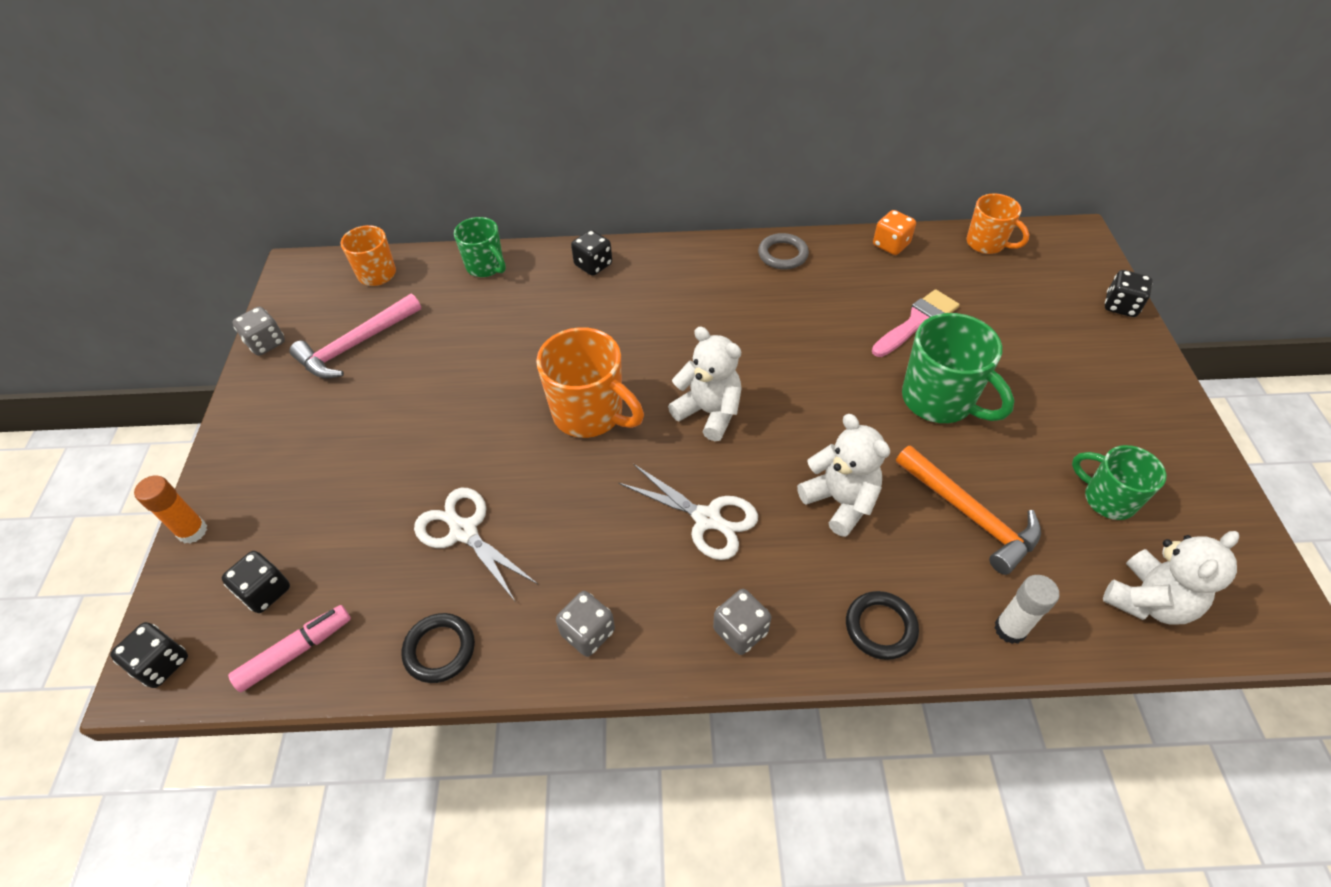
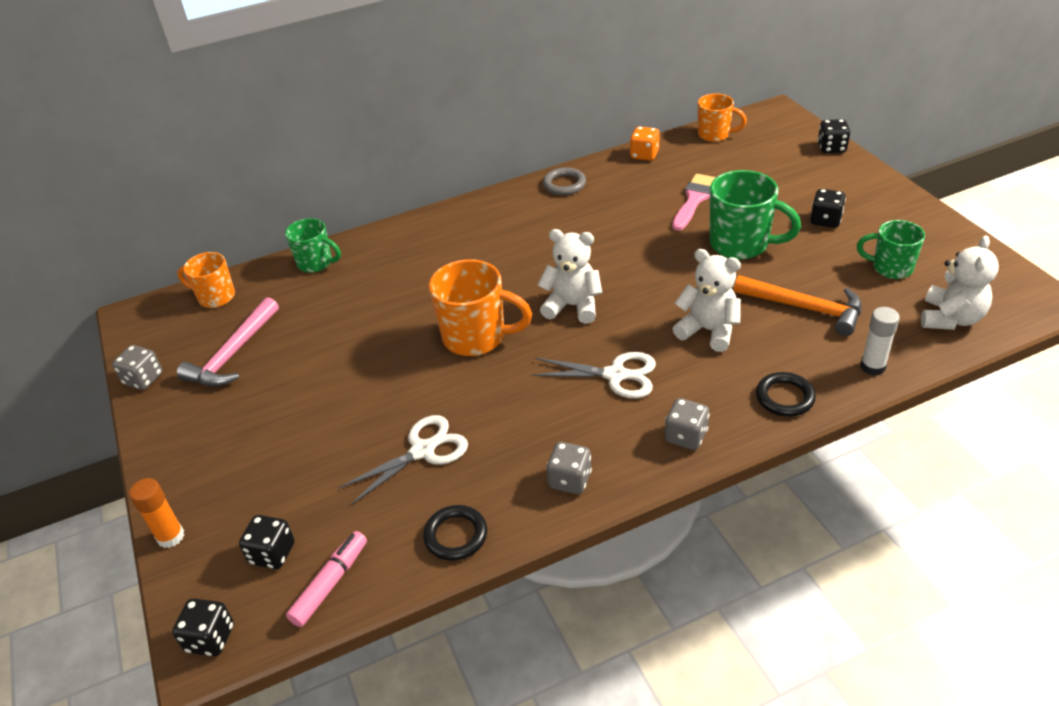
camera: 20 degrees left, 10 degrees down
white scissors [414,488,538,601] -> white scissors turned 120 degrees clockwise [338,415,468,505]
black dice [571,230,612,276] -> black dice moved to [810,189,846,228]

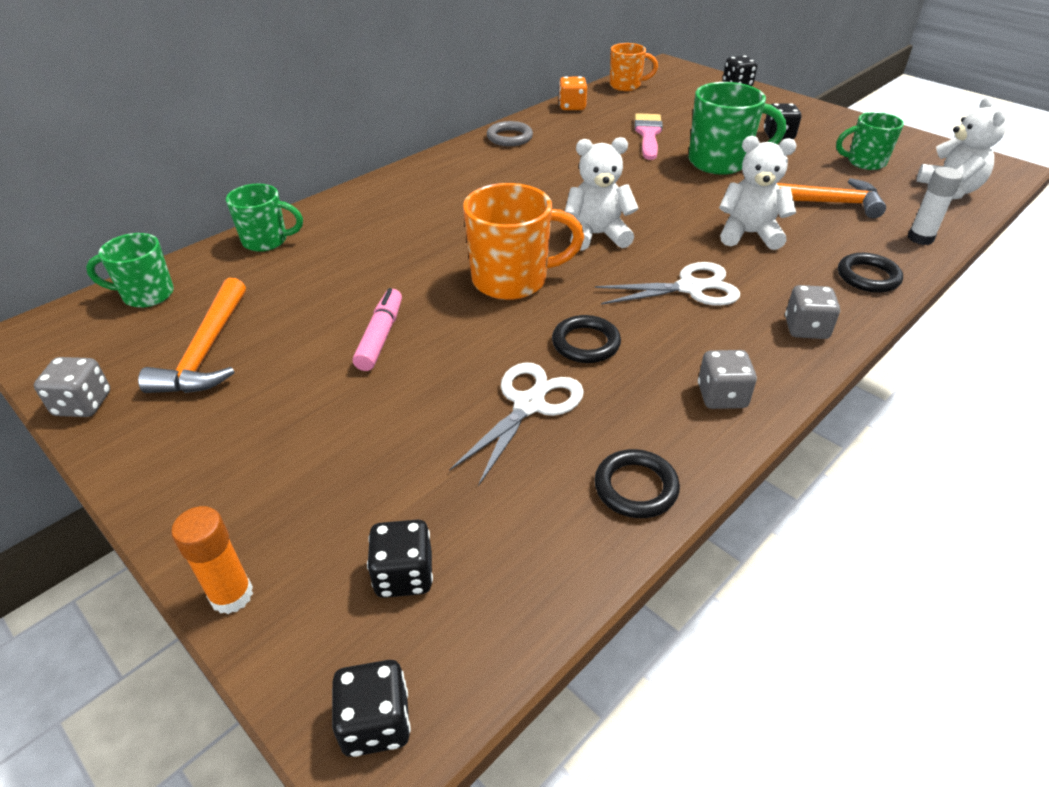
camera: 25 degrees left, 0 degrees up
orange mug [177,252,235,308] -> green mug [86,233,174,308]
pink hammer [177,297,279,386] -> orange hammer [138,278,246,393]
pink marker [286,531,367,627] -> pink marker moved to [353,288,402,371]
none -> black ring [552,315,621,363]

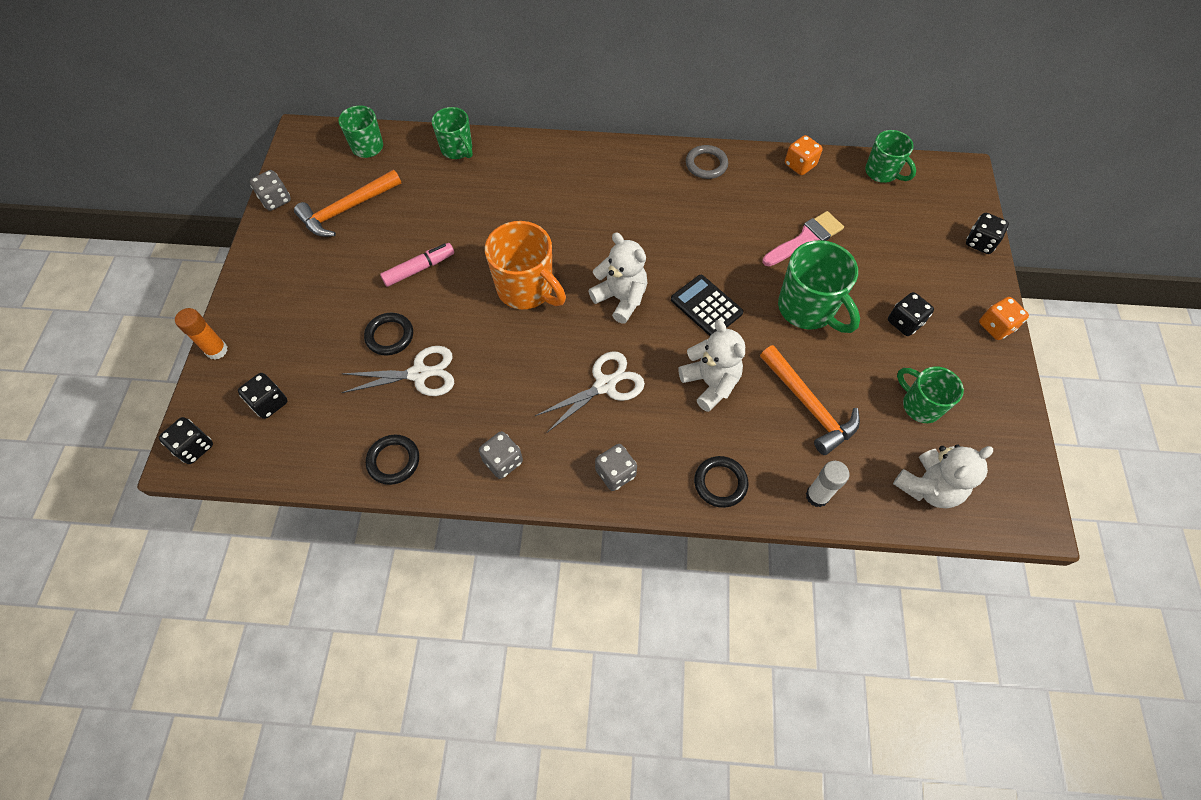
camera: 50 degrees right, 20 degrees up
black ring [552,315,621,363] -> black ring moved to [364,313,413,355]
white scissors [595,262,740,306] -> white scissors turned 75 degrees counterclockwise [535,351,645,432]
orange mug [610,43,658,91] -> green mug [865,130,916,183]
none -> black calculator [671,275,743,336]
none -> orange dice [979,297,1029,340]

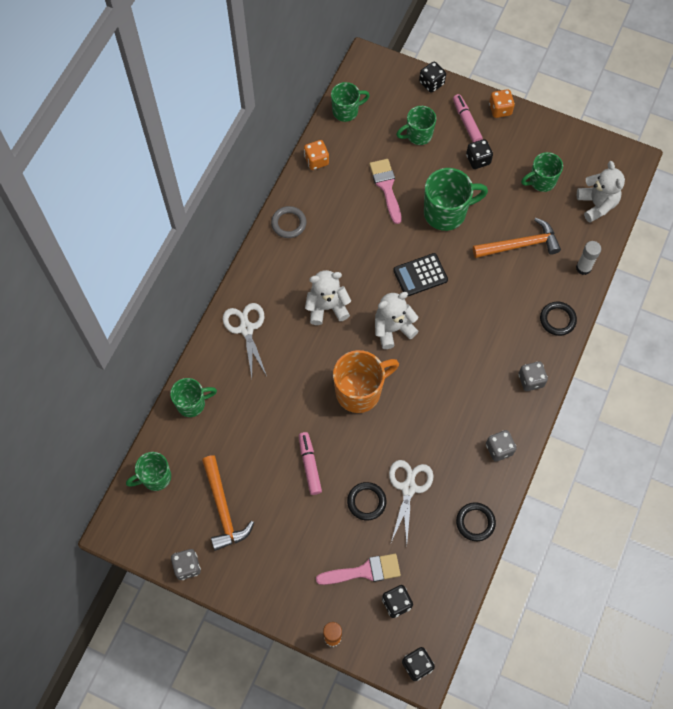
camera: 70 degrees left, 5 degrees up
white scissors [535,351,645,432] -> white scissors moved to [223,303,267,378]
white teddy bear [678,320,745,412] -> white teddy bear moved to [305,270,351,325]
none -> pink brush [316,554,401,585]
none -> green mug [396,106,436,145]
none -> pink marker [453,94,483,142]

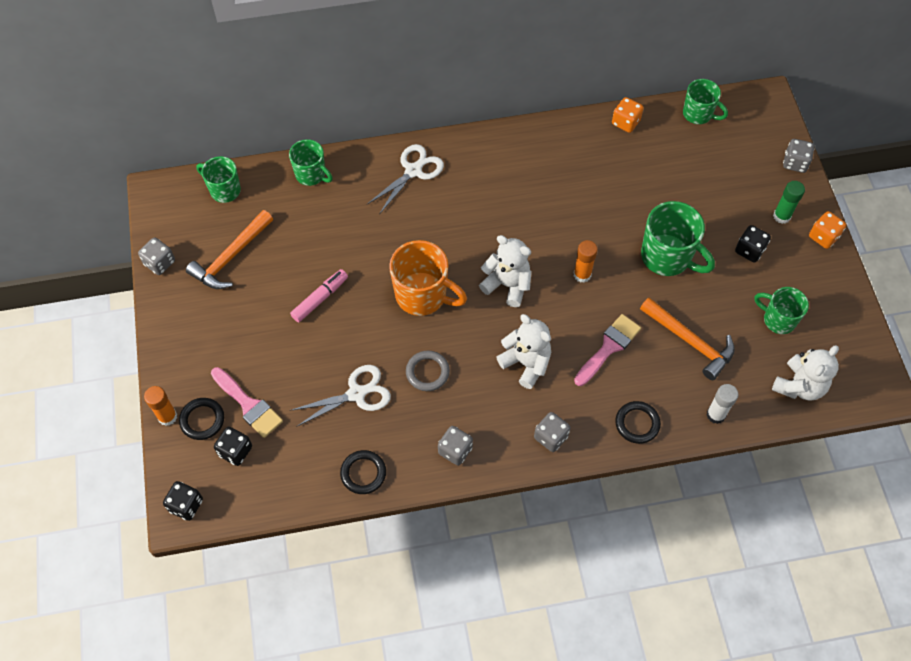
camera: 55 degrees right, 5 degrees down
grey ring [271,206,307,238] -> grey ring moved to [406,351,450,391]
white teddy bear [305,270,351,325] -> white teddy bear moved to [496,314,551,389]
black ring [347,482,386,520] -> black ring moved to [179,398,224,440]
pink brush [369,159,402,224] -> pink brush moved to [574,314,641,386]
black calculator [393,253,448,297] -> orange glue stick [574,240,598,283]
green mug [396,106,436,145] -> none
black dice [419,62,446,93] -> grey dice [783,139,815,173]
pink marker [453,94,483,142] -> green glue stick [773,181,805,224]

